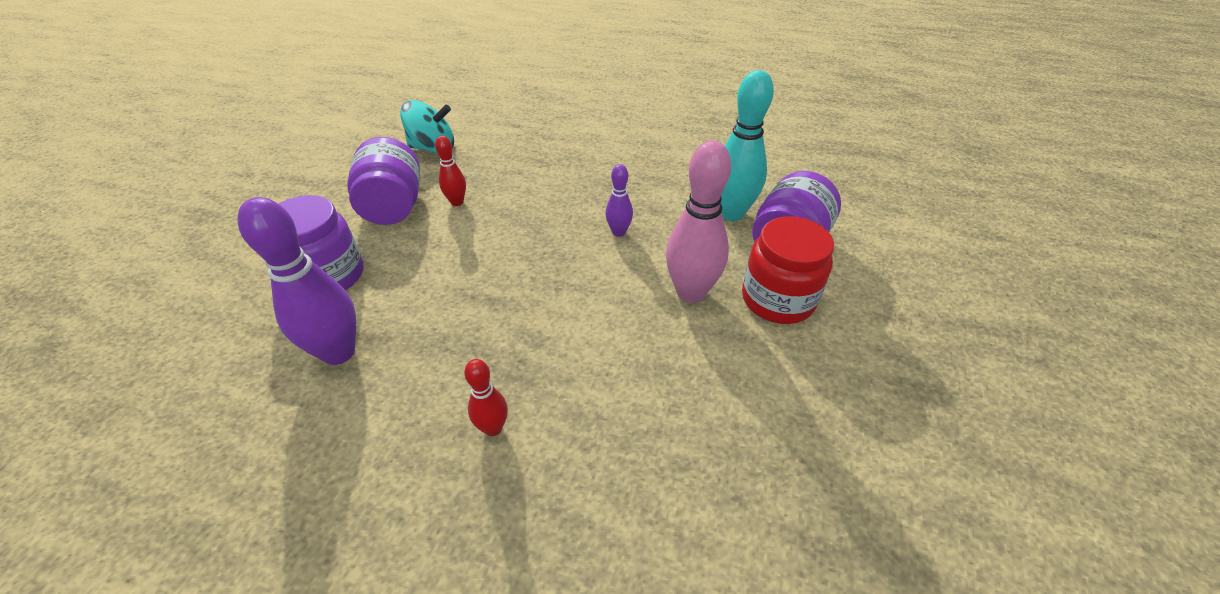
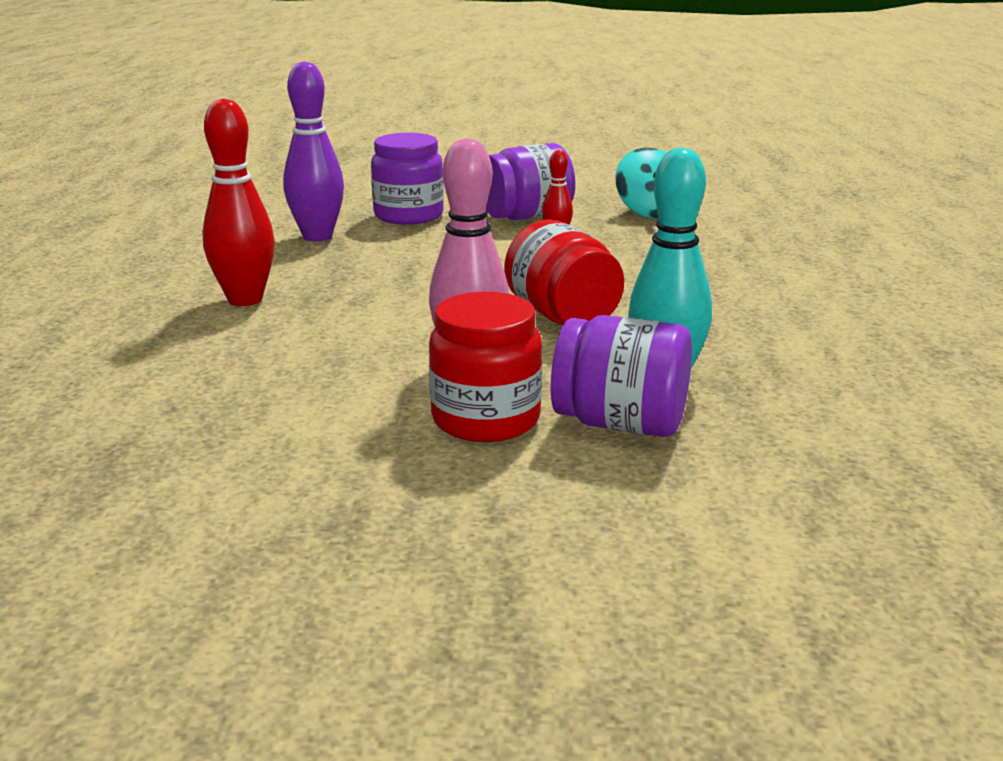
camera: 75 degrees right, 20 degrees down
red bowling pin [464,359,508,436] -> red bowling pin [203,99,275,306], size x1.93
purple bowling pin [606,164,633,237] -> red jar [504,219,624,325]

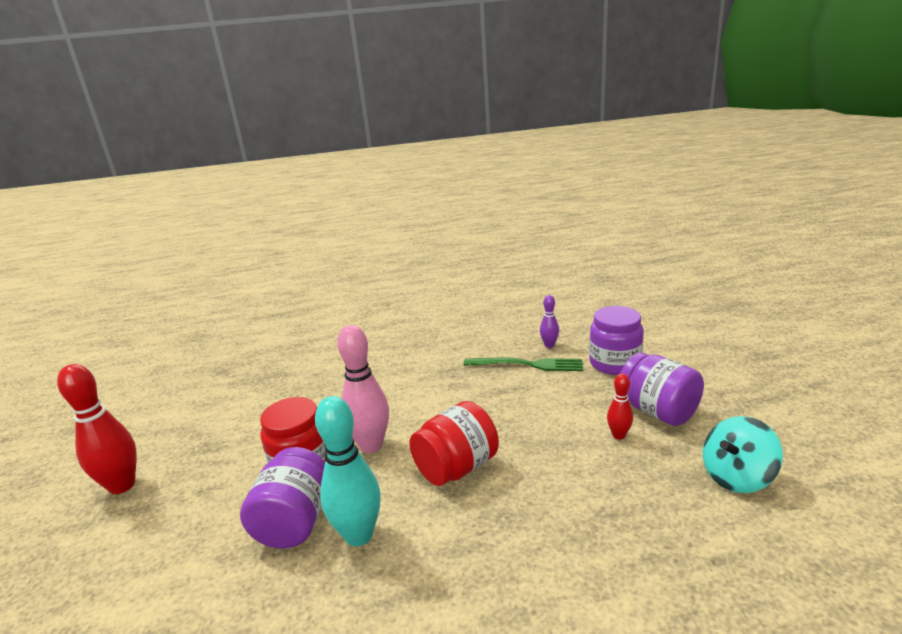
camera: 80 degrees right, 0 degrees up
red bowling pin [203,99,275,306] -> red bowling pin moved to [57,364,137,494]
purple bowling pin [283,61,344,242] -> purple bowling pin [540,295,559,348], size x0.52
none -> green fork [464,358,583,371]

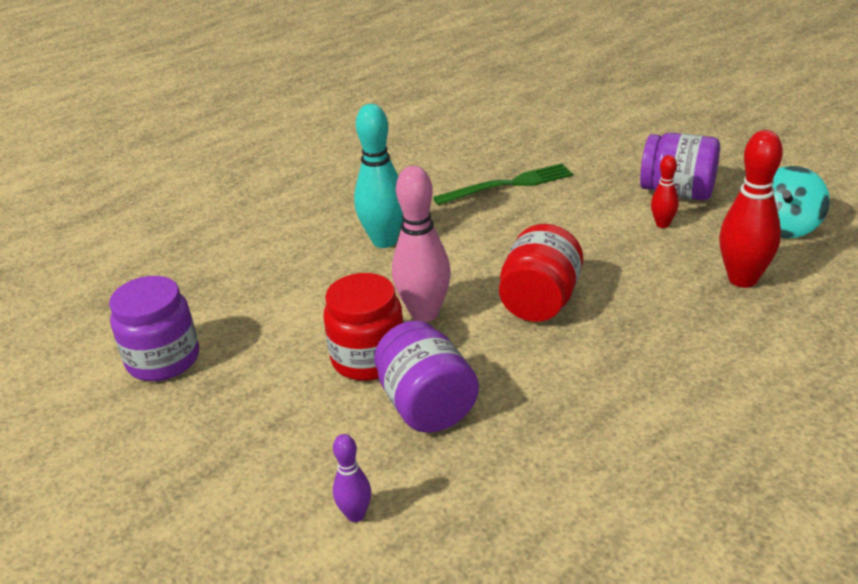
camera: 30 degrees left, 10 degrees up
red bowling pin [57,364,137,494] -> red bowling pin moved to [719,130,783,288]
turquoise bowling pin [315,396,381,546] -> turquoise bowling pin moved to [354,104,403,248]
purple bowling pin [540,295,559,348] -> purple bowling pin moved to [333,434,371,522]
purple jar [589,306,644,375] -> purple jar moved to [109,276,199,381]

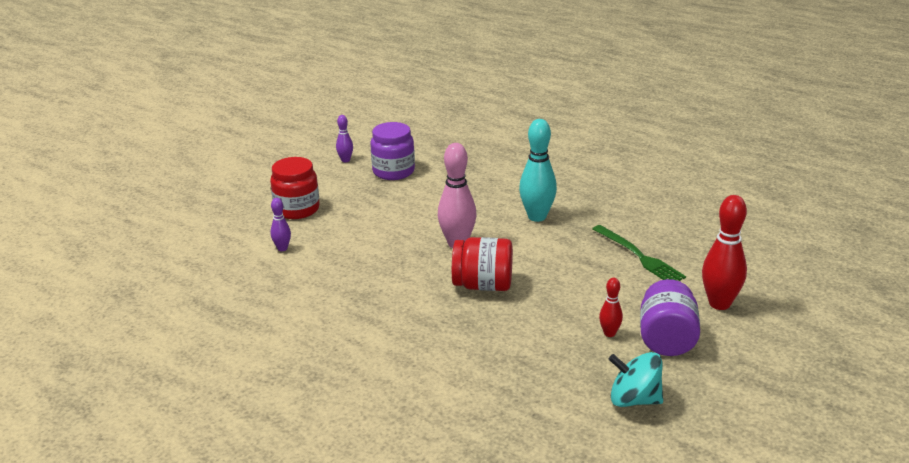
camera: 75 degrees right, 5 degrees down
red jar [324,273,404,381] -> red jar moved to [270,157,320,219]
purple jar [374,321,479,433] -> none
red bowling pin [719,130,783,288] -> red bowling pin moved to [702,195,747,310]
none -> purple bowling pin [336,115,353,162]

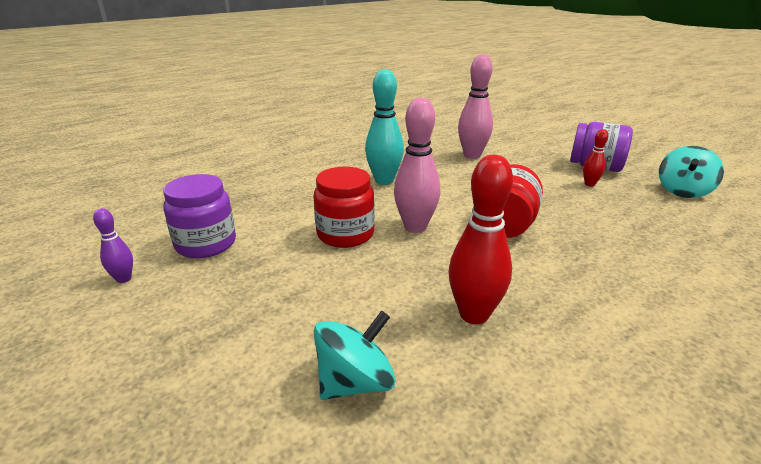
camera: 75 degrees left, 0 degrees up
red jar [270,157,320,219] -> red jar moved to [313,167,375,248]
purple bowling pin [271,198,291,251] -> turquoise spinning top [314,310,396,400]
green fork [593,225,686,281] -> pink bowling pin [458,54,493,159]
red bowling pin [702,195,747,310] -> red bowling pin moved to [449,155,513,324]

